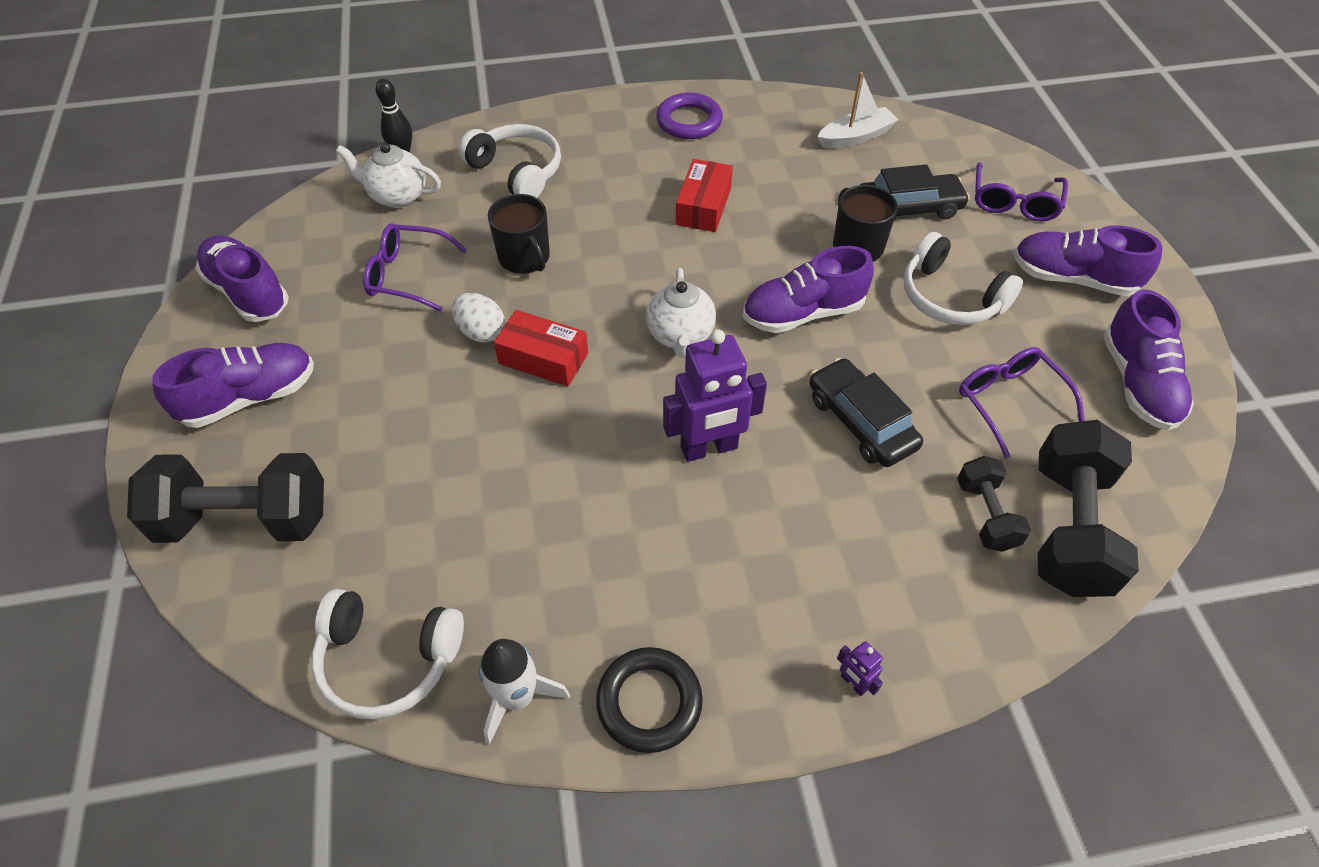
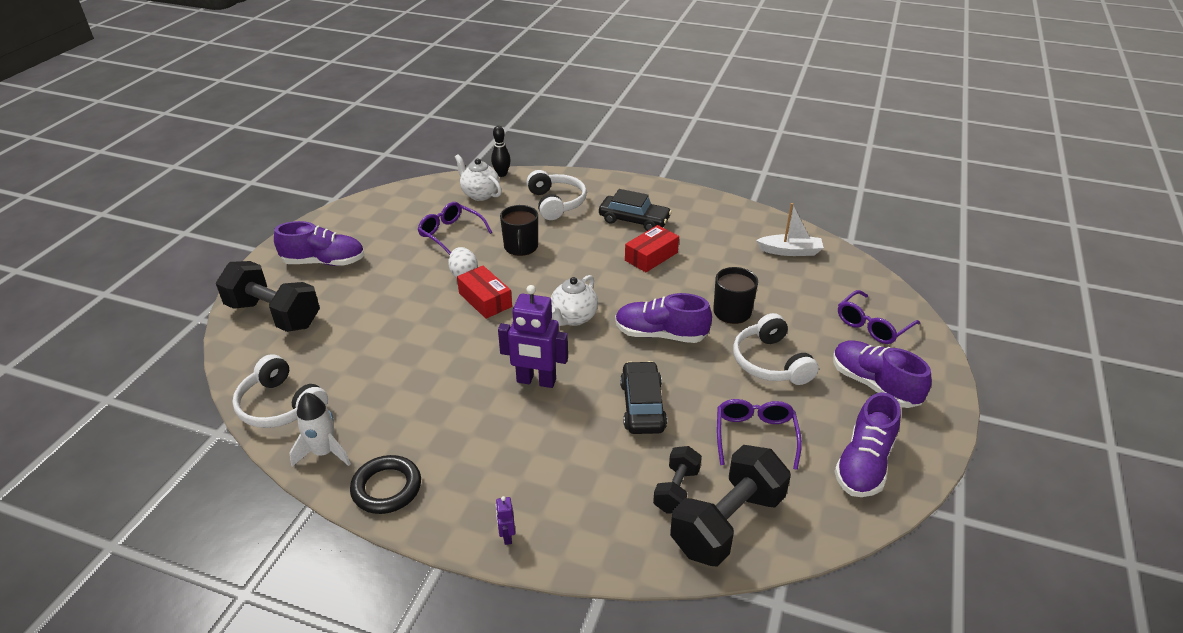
camera: 30 degrees right, 15 degrees down
purple shoe [196,235,289,322] -> none
purple ring [656,93,723,139] -> none
black car [860,164,970,221] -> black car moved to [599,189,672,231]

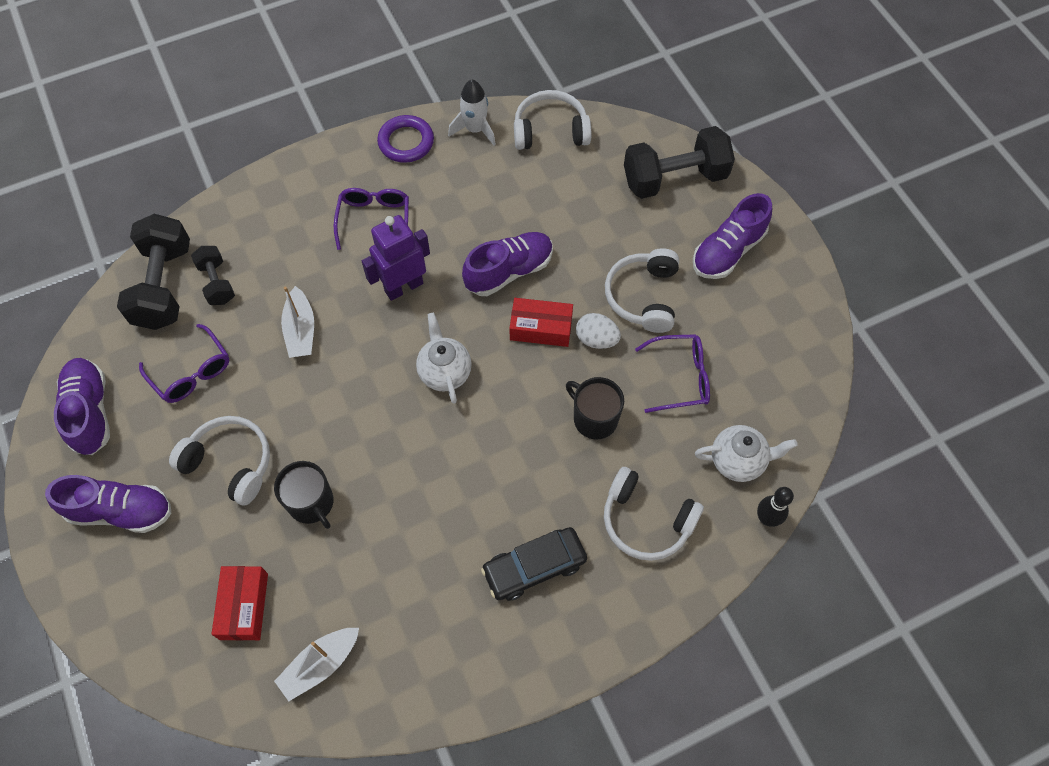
camera: 135 degrees right, 25 degrees up
black ring [350,455,421,514] -> purple ring [377,115,434,163]
purple robot [495,496,515,545] -> none
purple shoe [615,293,712,343] -> purple shoe moved to [462,232,553,296]
black car [620,361,667,434] -> white boat [281,286,314,358]
red box [625,225,679,272] -> red box moved to [212,566,268,641]
purple glasses [838,290,920,344] -> purple glasses moved to [334,188,409,250]
none -> white headphones [605,248,679,333]

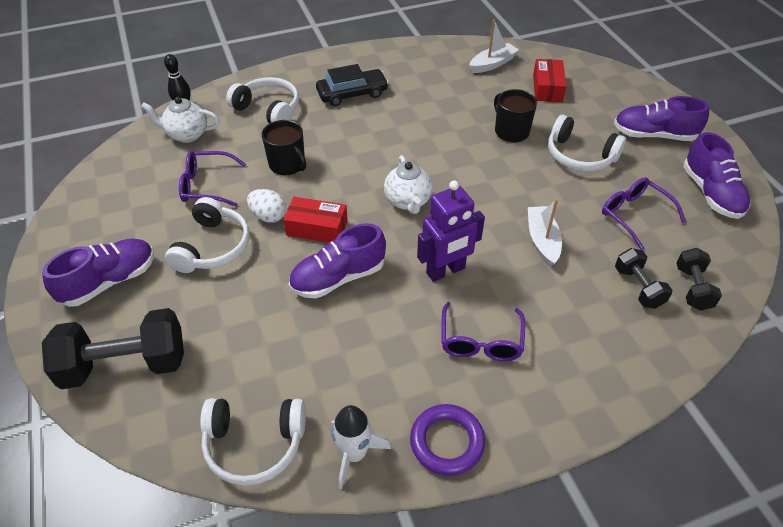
camera: 175 degrees left, 15 degrees down
black dumbbell [117,214,190,330] -> black dumbbell [676,248,722,311], size x0.55

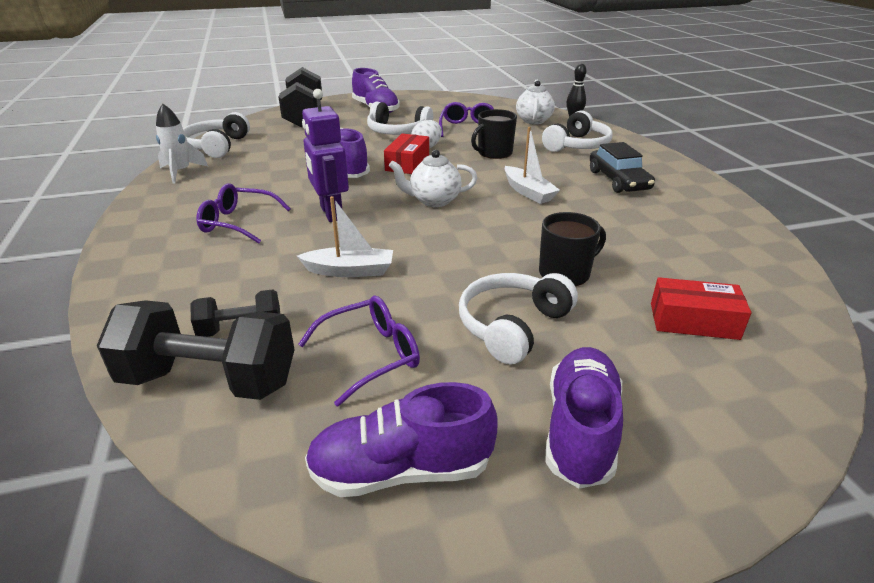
camera: 95 degrees right, 15 degrees down
purple ring [410,404,485,476] -> none
white boat [469,19,519,73] -> white boat moved to [505,127,560,204]
black dumbbell [676,248,722,311] -> black dumbbell [97,300,295,400], size x1.83

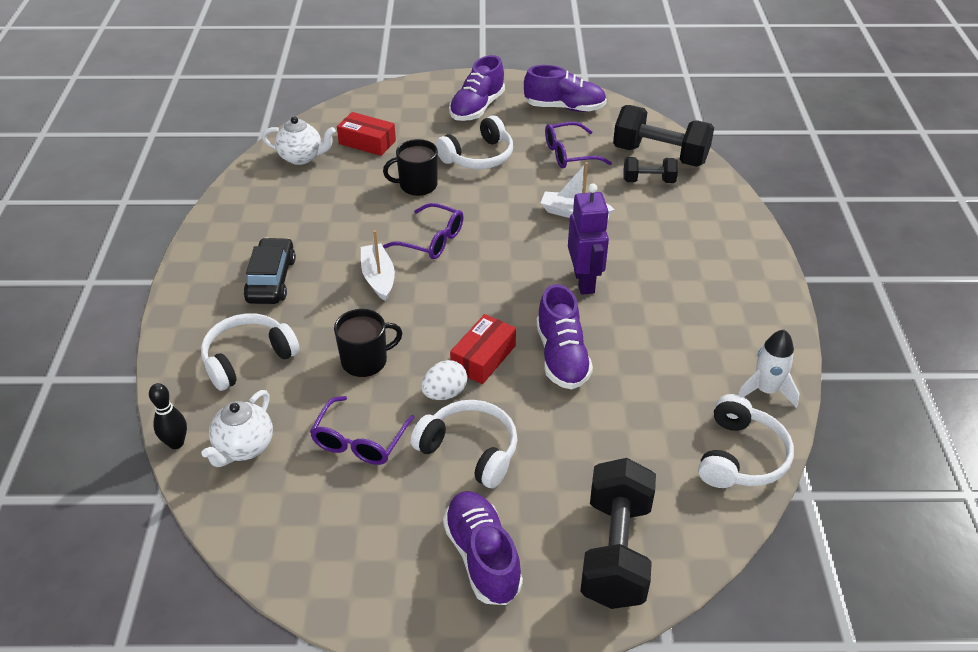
camera: 165 degrees left, 10 degrees up
purple glasses [196,184,291,243] -> purple glasses moved to [383,203,464,259]
white teapot [389,150,477,207] -> white teapot moved to [262,116,336,165]

